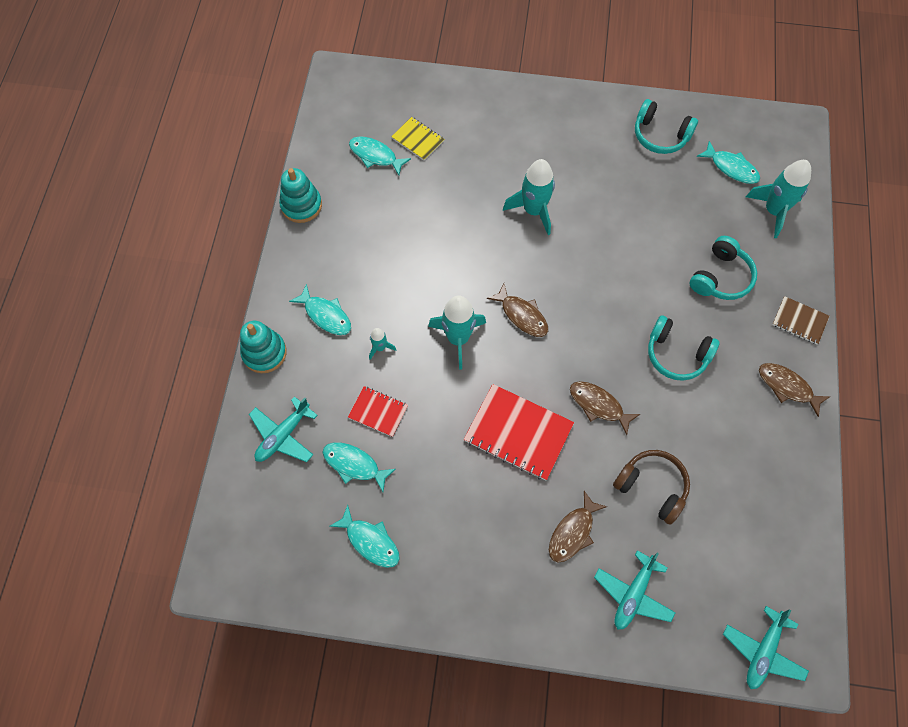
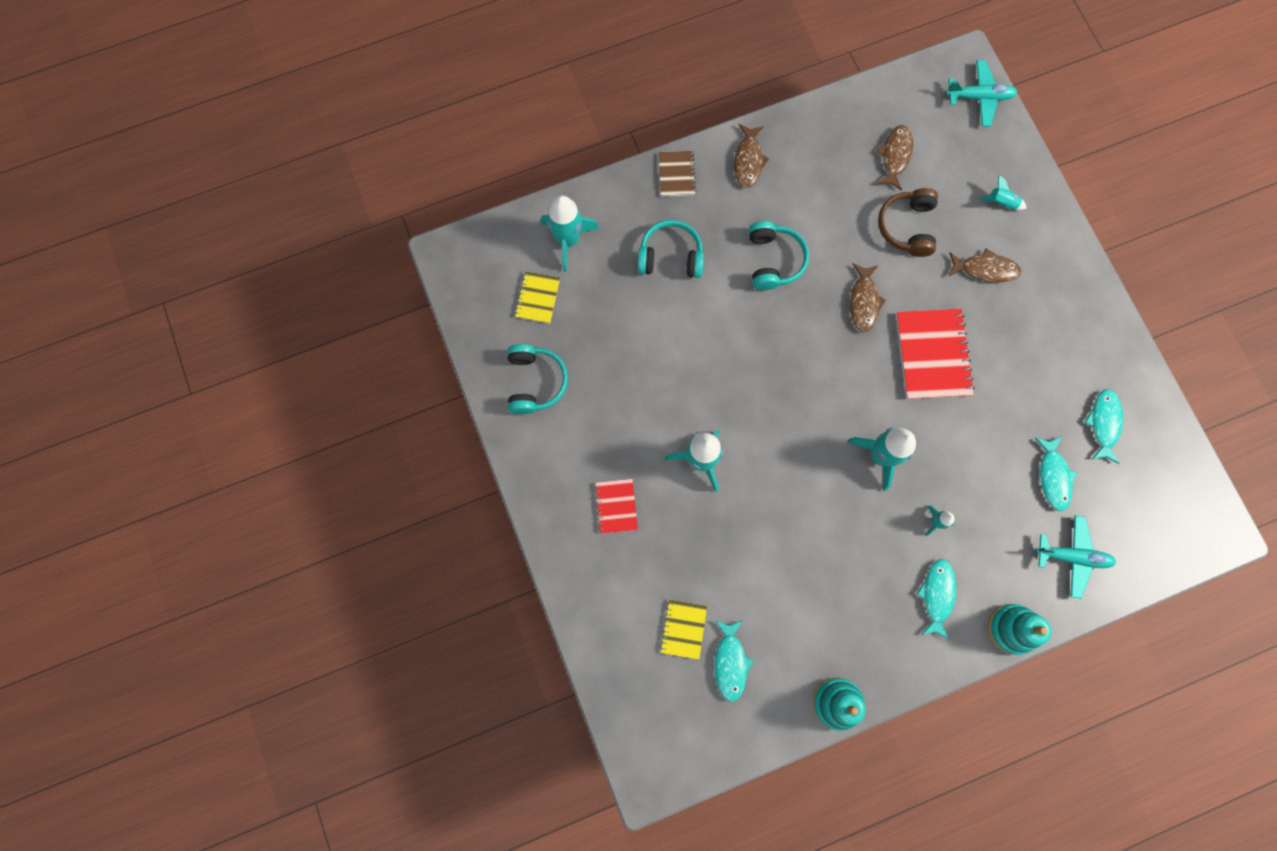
camera: 120 degrees left, 10 degrees up
red notebook [348,386,408,437] -> red notebook moved to [595,479,638,534]
brown fish [487,284,548,337] -> brown fish moved to [876,125,913,190]
turquoise plane [594,550,676,630] -> turquoise rocket [980,175,1026,210]
turquoise fish [697,141,760,184] -> yellow notebook [515,271,560,324]

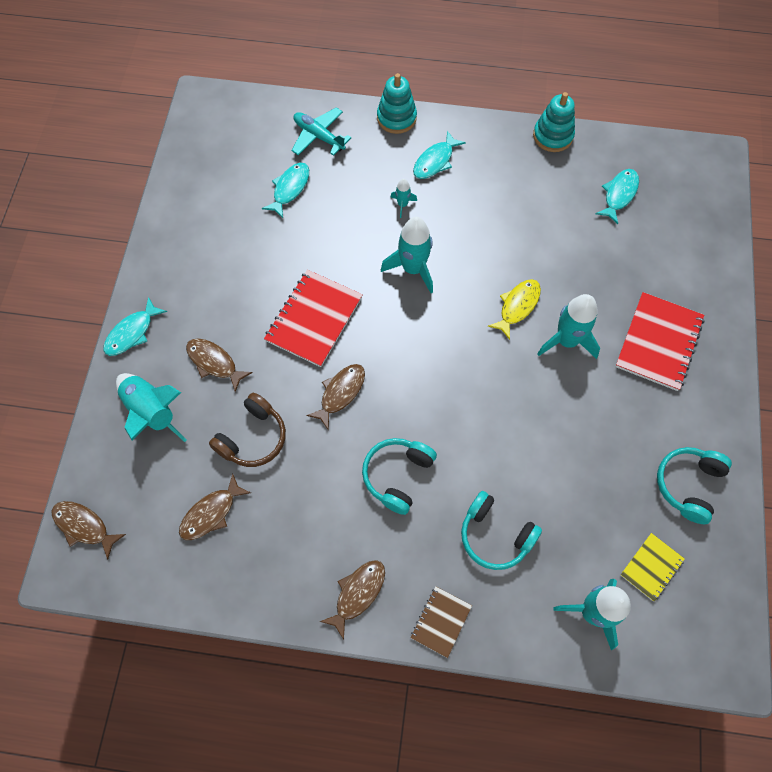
camera: 150 degrees left, 10 degrees down
red notebook [595,479,638,534] -> red notebook [615,292,704,391], size x1.81
yellow notebook [660,599,707,660] -> none
turquoise plane [946,60,1017,127] -> brown fish [51,501,126,559]
turquoise rocket [980,175,1026,210] -> turquoise rocket [116,373,187,442], size x2.04
turquoise fish [1085,389,1123,464] -> turquoise fish moved to [103,297,167,356]
none -> yellow fish [488,279,541,340]

